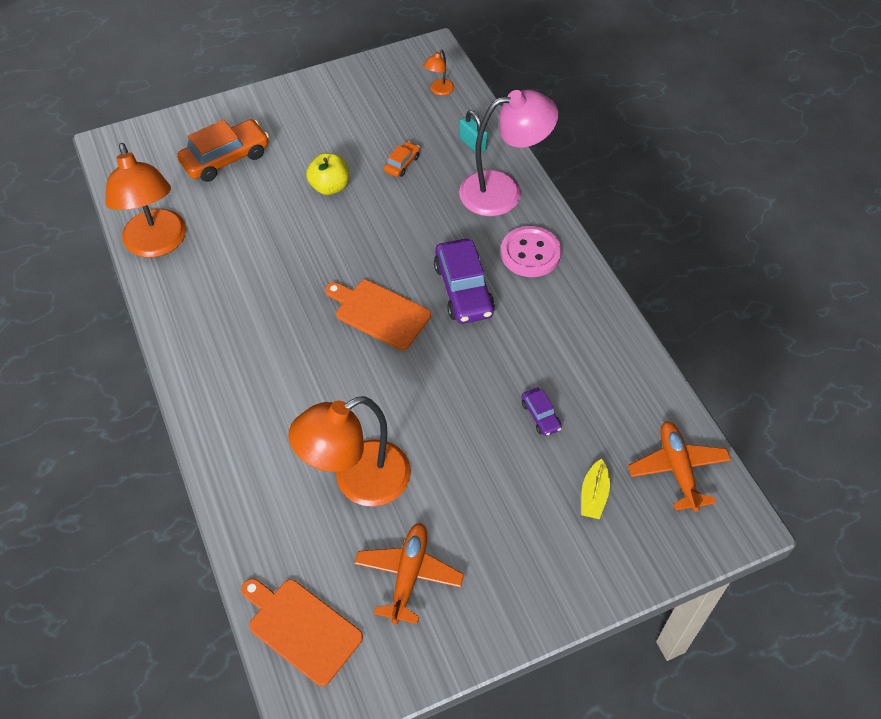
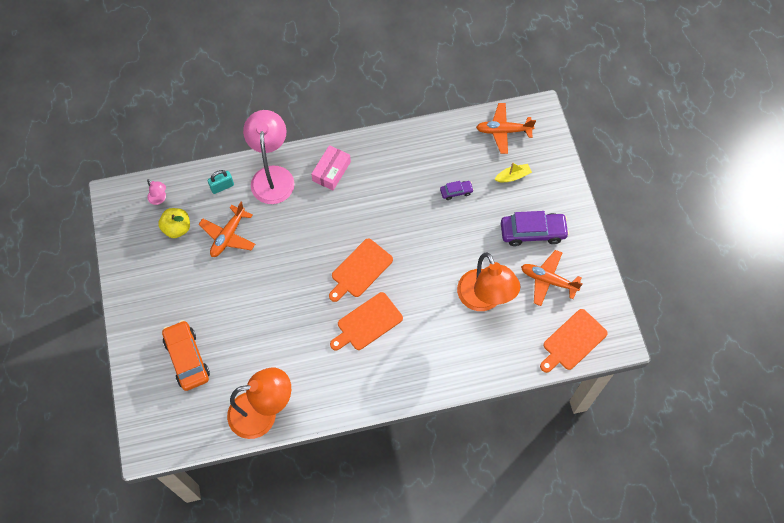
camera: 80 degrees left, 10 degrees up
yellow apple [306,153,349,195] -> yellow apple moved to [158,208,190,238]
orange car [384,141,420,177] -> orange plane [199,202,255,257]
orange lamp [424,50,454,96] -> pink lamp [147,179,166,205]
purple car [434,239,495,324] -> purple car moved to [501,211,569,246]
pink button [501,226,561,277] -> pink box [311,145,351,190]
yellow boat [581,459,610,519] -> yellow boat turned 45 degrees counterclockwise [495,162,532,182]
none -> orange cutting board [330,292,403,350]

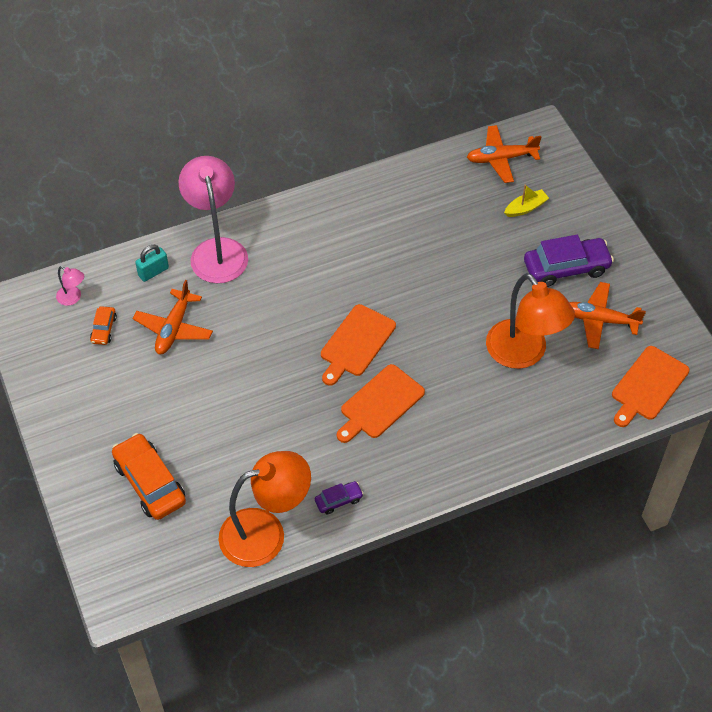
camera: 10 degrees left, 10 degrees down
yellow apple [158,208,190,238] -> orange car [90,306,117,345]
pink box [311,145,351,190] -> none
purple car [440,181,474,200] -> purple car moved to [315,481,364,514]

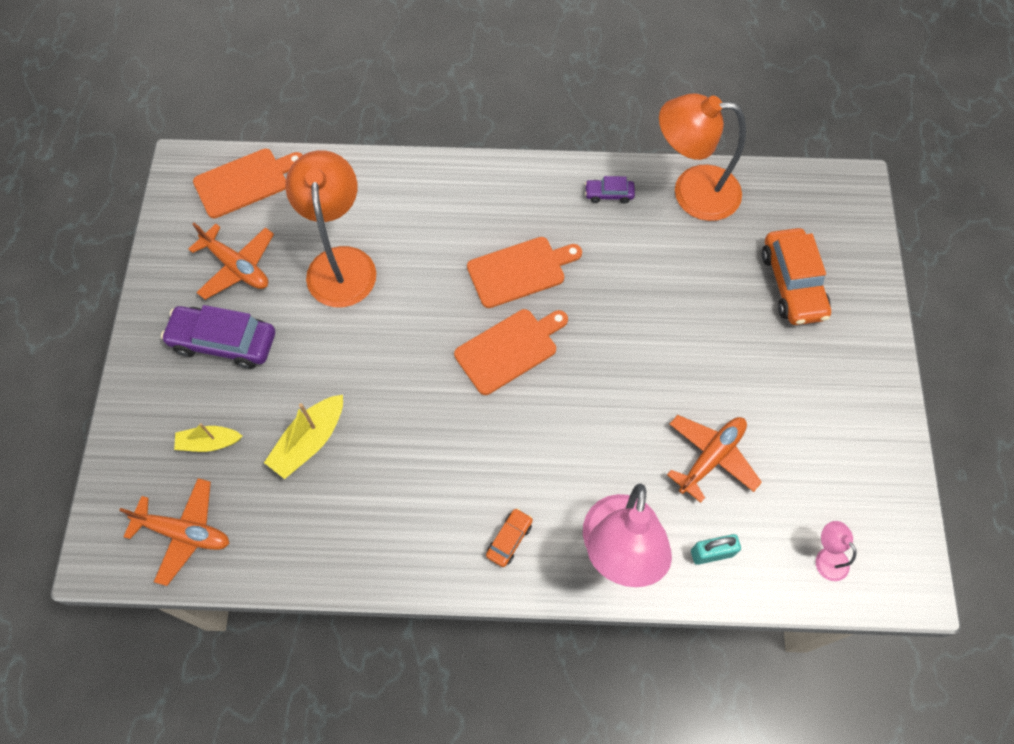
camera: 155 degrees left, 10 degrees up
orange car [90,306,117,345] -> orange car moved to [486,508,533,567]
none -> yellow boat [264,395,343,479]

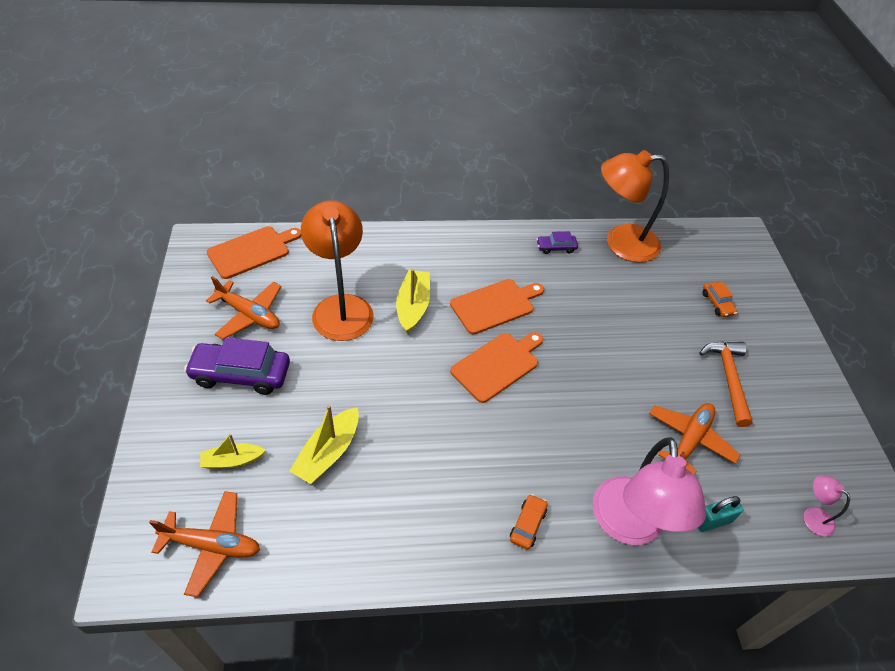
camera: 10 degrees left, 15 degrees down
orange car [762,228,831,325] -> orange car [703,282,737,317], size x0.50
none -> yellow boat [396,269,430,334]
none -> orange hammer [700,341,753,427]

